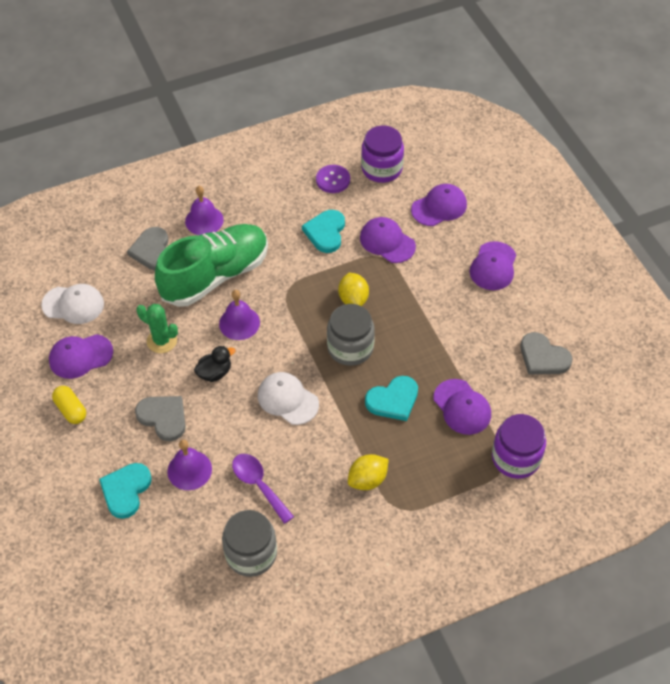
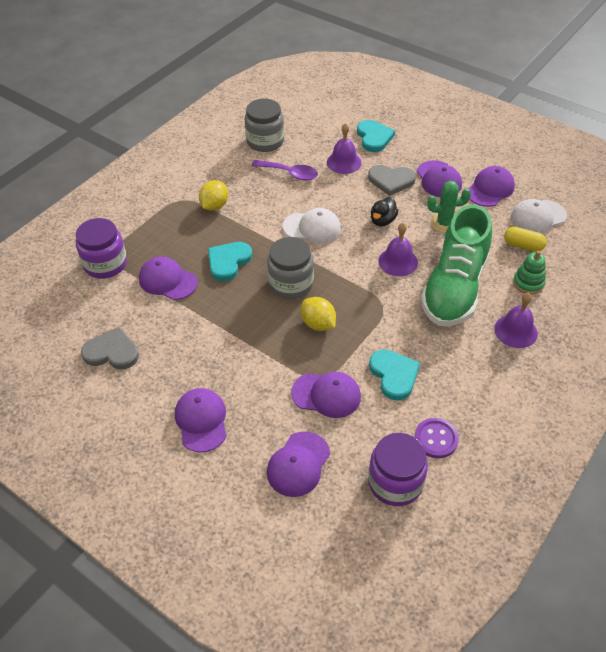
camera: 150 degrees right, 5 degrees down
yellow capsule [52,386,86,424] -> yellow capsule moved to [504,227,547,252]
grey heart [127,227,168,271] -> green stacking toy [513,251,546,295]
none -> purple cap [417,160,462,197]

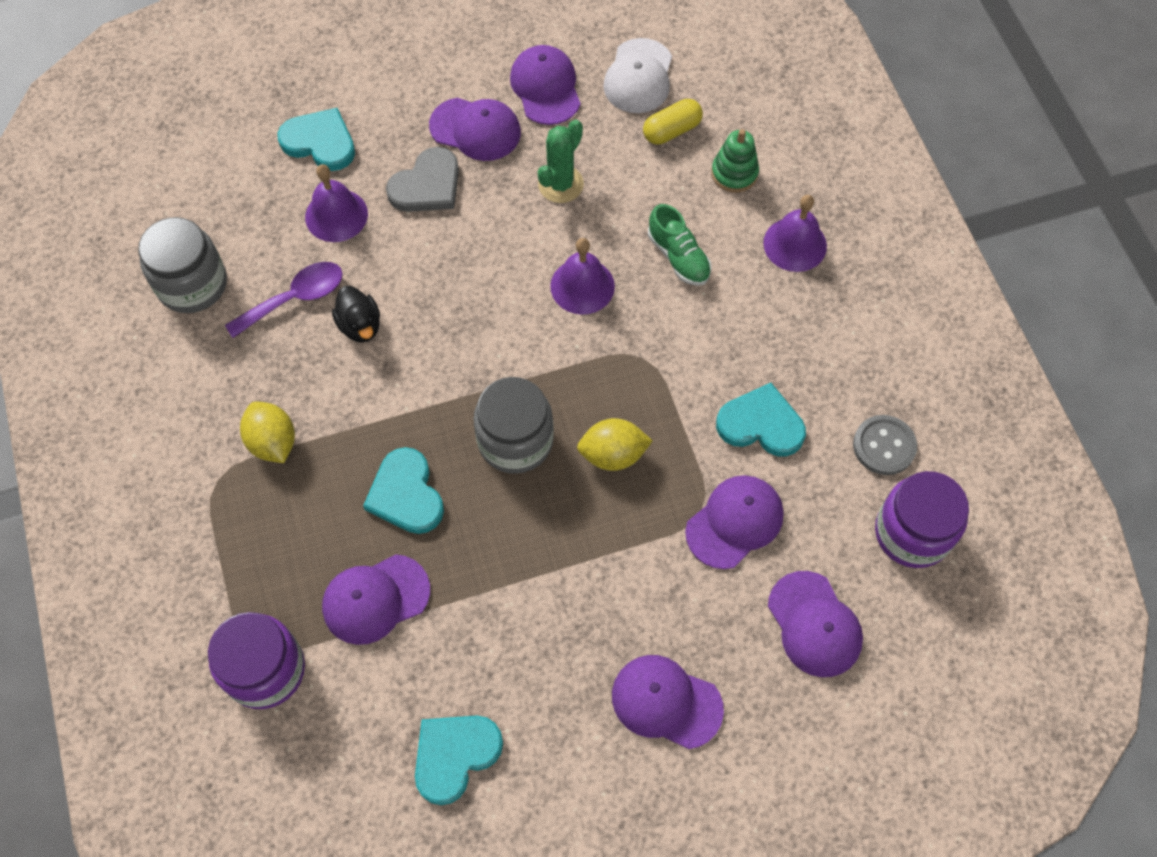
camera: 55 degrees left, 15 degrees up
grey heart [81,327,139,369] -> turquoise heart [415,716,503,805]
white cap [283,208,341,243] -> none
black duck [371,197,398,226] -> black duck moved to [332,286,380,342]
purple button [414,418,459,458] -> grey button [853,415,917,475]
green shoe [421,205,492,326] -> green shoe [648,204,711,286], size x0.44

